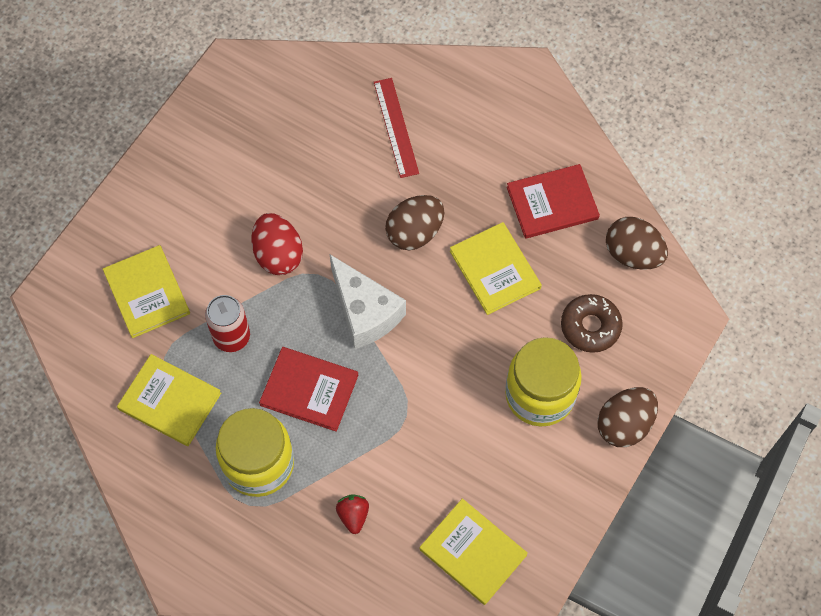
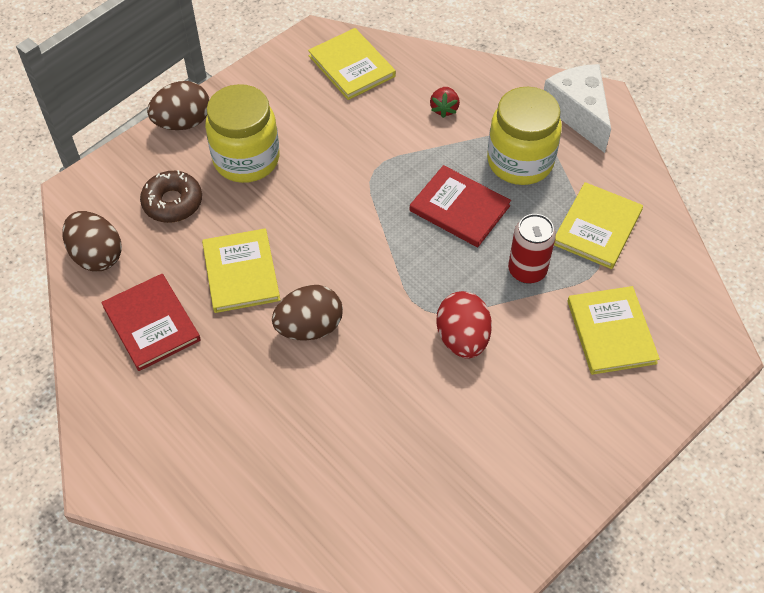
camera: 165 degrees left, 10 degrees down
yellow book [117,354,221,446] -> yellow book turned 75 degrees clockwise [554,182,643,269]
white cheese [330,255,406,349] -> white cheese moved to [544,64,611,153]
red ruler [374,78,419,178] -> none
red book [507,164,600,239] -> red book turned 60 degrees clockwise [101,274,201,371]

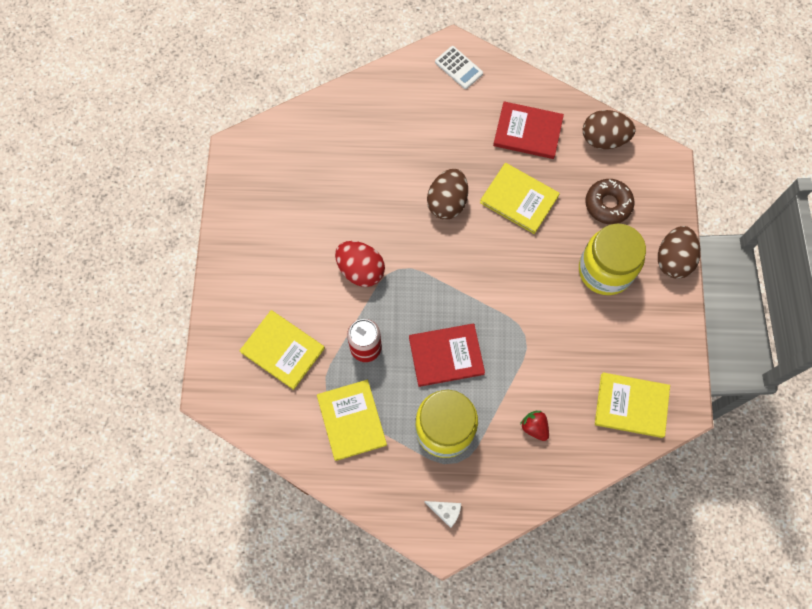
camera: 135 degrees right, 15 degrees up
white cheese [544,64,611,153] -> white cheese [424,501,461,528], size x0.45
none -> white calculator [435,46,483,89]

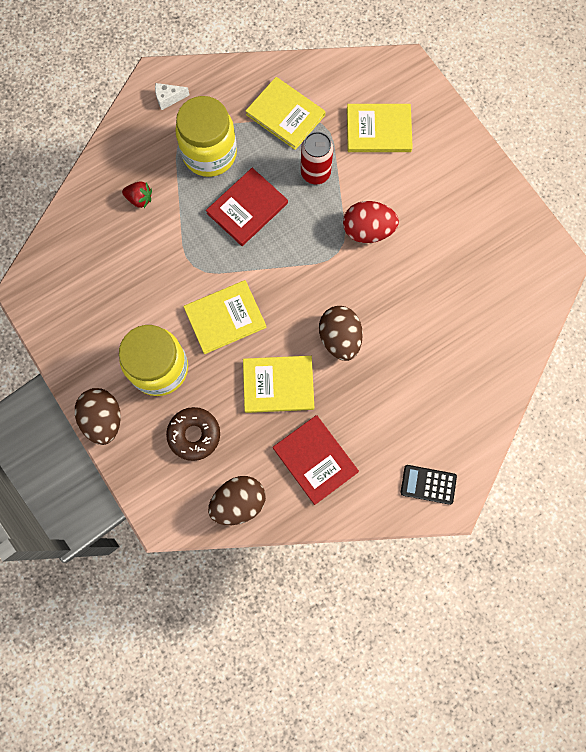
camera: 145 degrees right, 5 degrees up
white calculator [435,46,483,89] -> black calculator [401,465,457,505]
red book [493,101,564,159] -> red book turned 75 degrees clockwise [273,415,359,505]
yellow book [595,372,670,438] -> yellow book moved to [183,280,267,354]

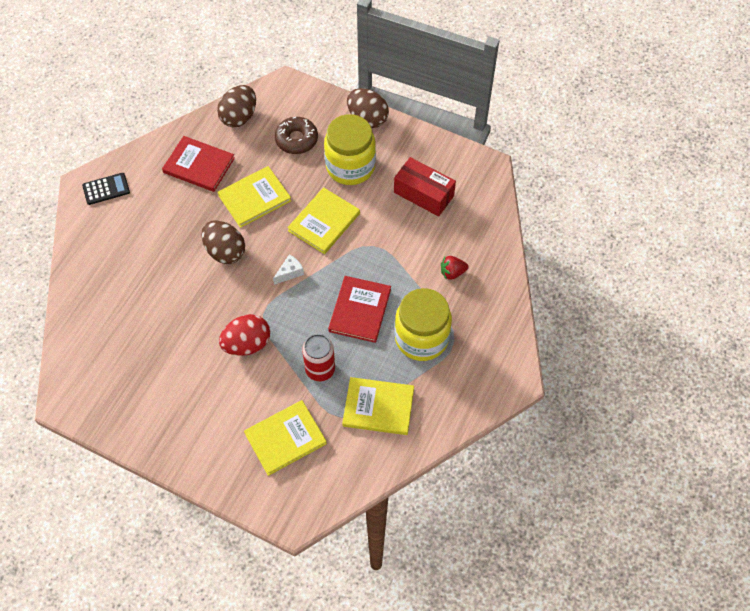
camera: 150 degrees right, 15 degrees down
white cheese [155,83,190,110] -> white cheese moved to [273,254,304,285]
none -> red box [394,157,456,217]

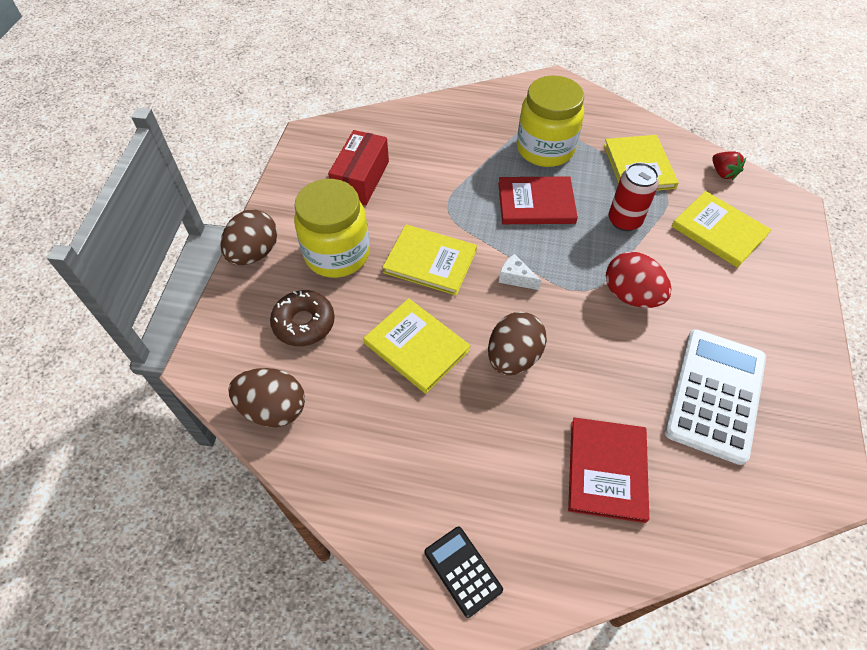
camera: 105 degrees left, 5 degrees down
red book [162,136,235,192] -> red book moved to [568,417,649,523]
red strawberry [441,256,468,280] -> red strawberry moved to [712,151,746,180]
none -> white calculator [665,329,766,465]

